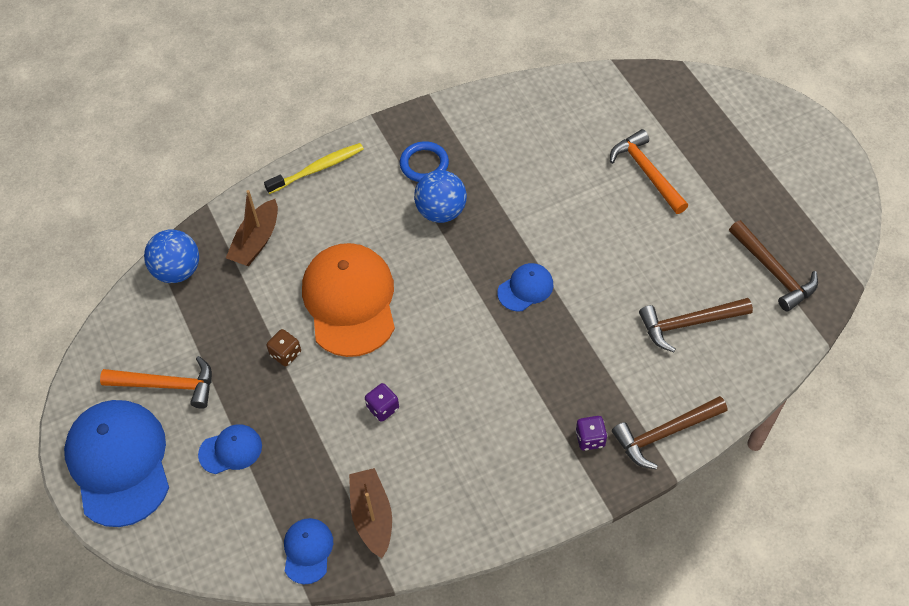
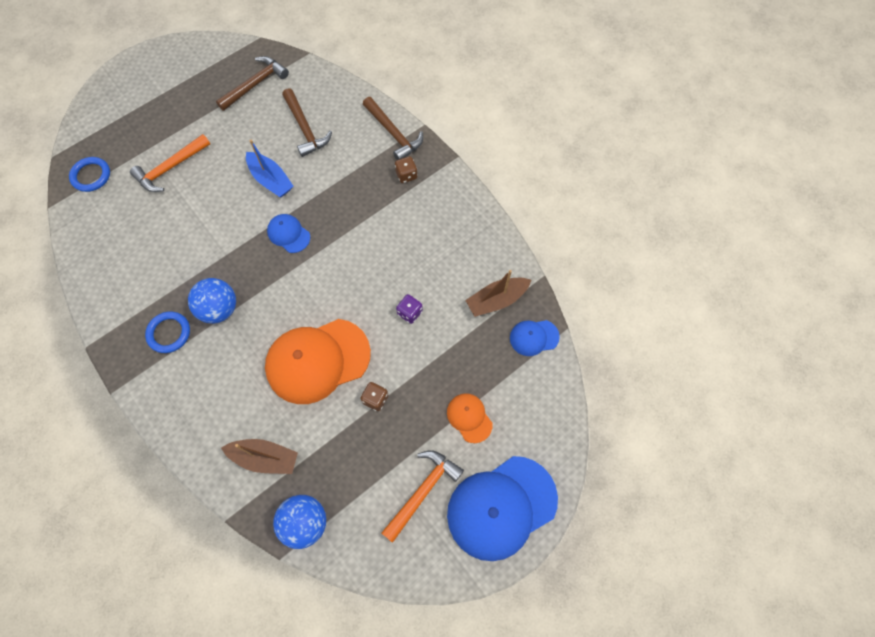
camera: 105 degrees left, 10 degrees up
orange hammer [100,356,212,409] -> orange hammer turned 45 degrees clockwise [382,450,464,543]
blue cap [198,424,262,474] -> orange cap [447,393,493,443]
yellow toothbrush [264,143,364,194] -> none
purple dice [575,416,607,451] -> brown dice [395,156,418,183]
none -> blue ring [69,157,110,192]
none -> blue boat [246,140,293,197]

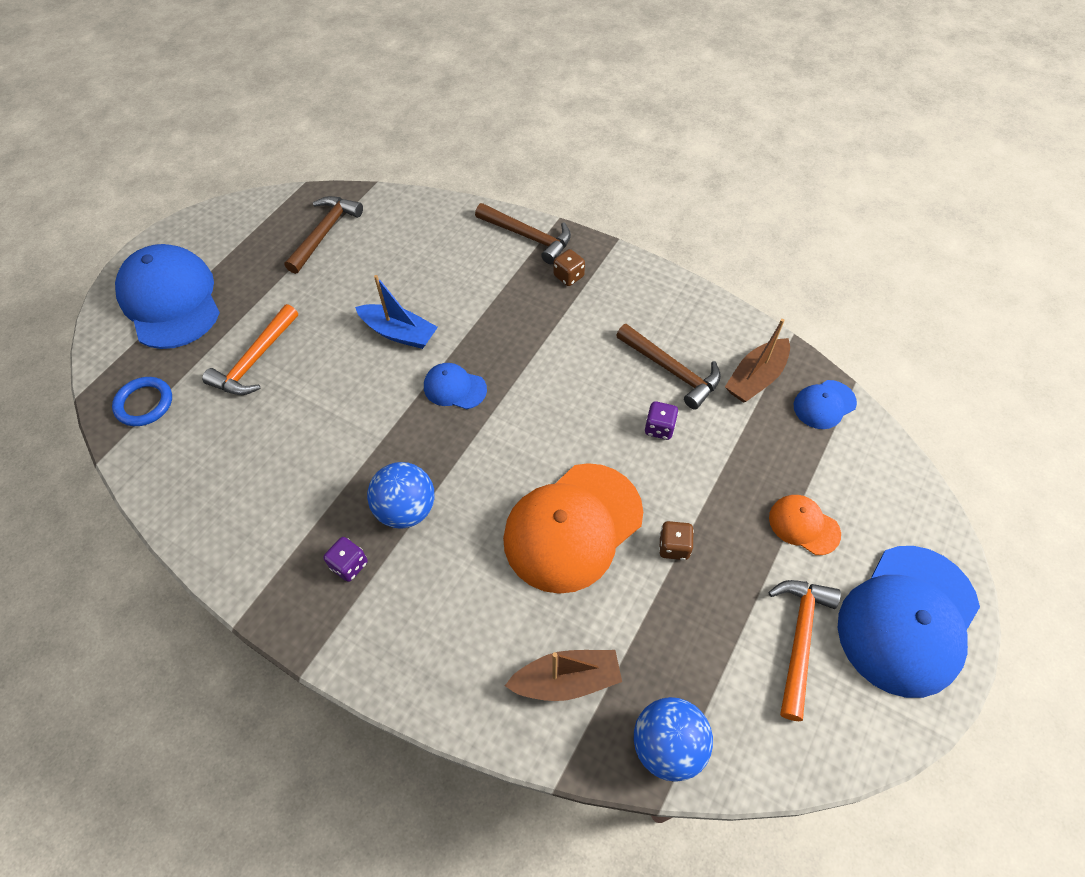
camera: 20 degrees left, 10 degrees down
blue ring [145,312,190,353] -> purple dice [323,537,368,582]
brown hammer [282,88,332,157] -> brown hammer moved to [616,324,721,410]
none -> blue cap [115,244,220,349]

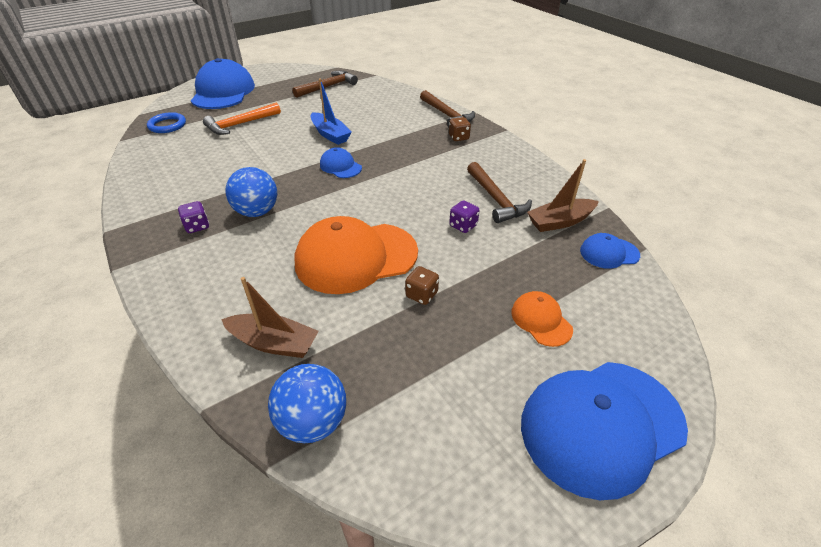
camera: 25 degrees right, 15 degrees down
orange hammer [768,580,841,721] -> none

